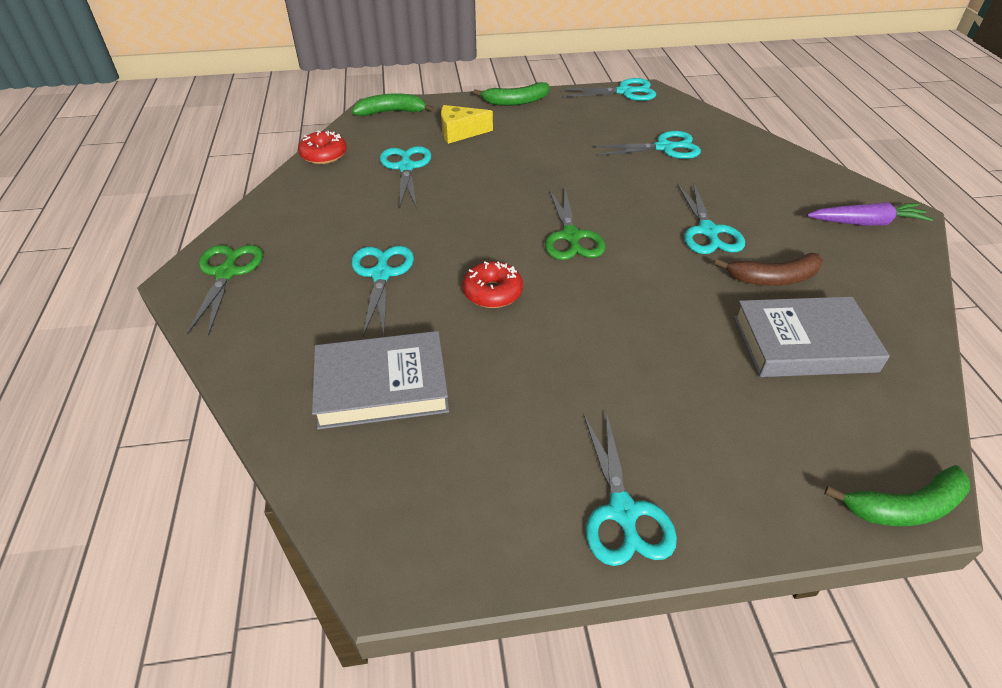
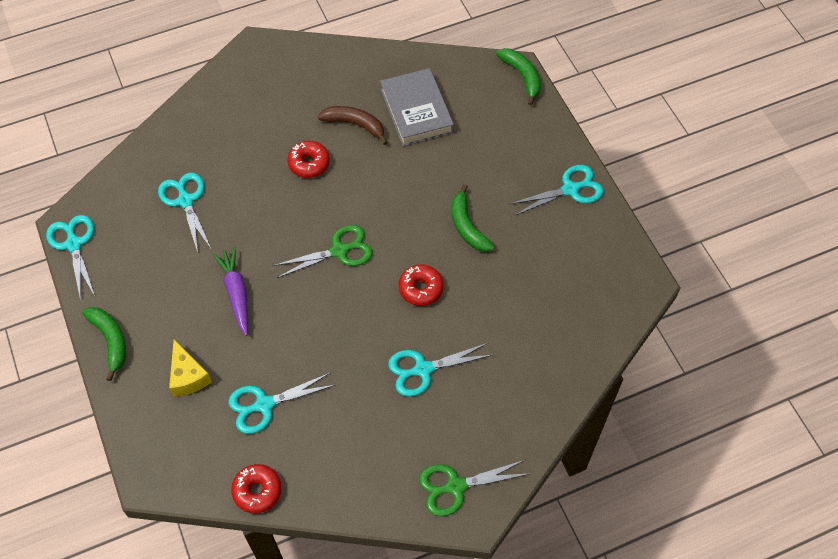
camera: 105 degrees left, 15 degrees up
grey book [312,331,449,429] -> none
green banana [352,93,434,116] -> green banana moved to [451,184,495,252]
turquoise scissors [677,182,745,254] -> red donut [287,141,330,178]
brown banana [714,253,823,286] -> brown banana turned 45 degrees counterclockwise [318,106,388,145]
purple carrot [807,202,933,226] -> purple carrot moved to [213,247,248,336]

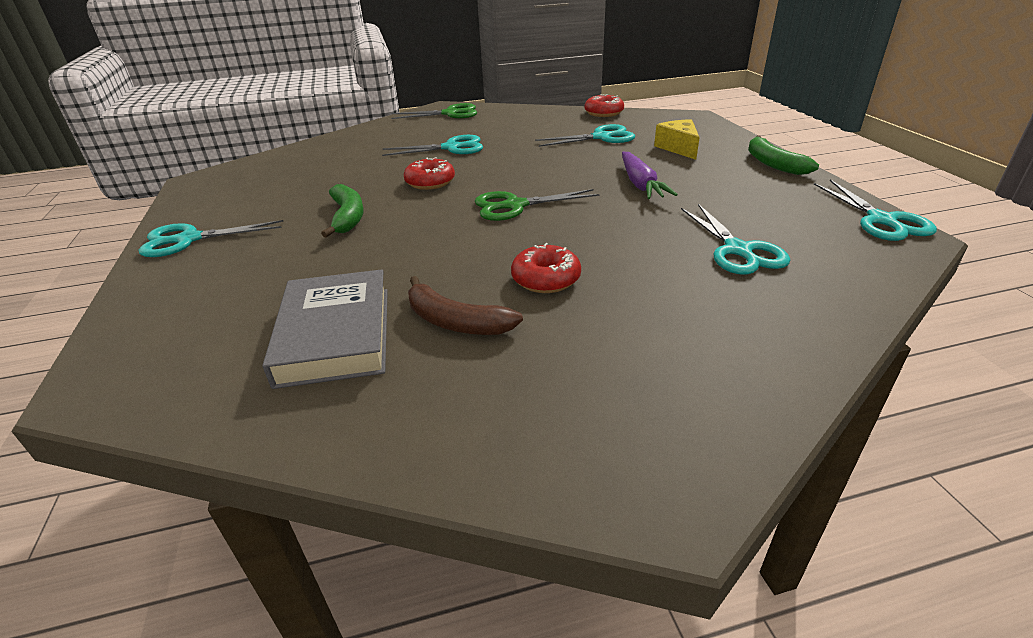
camera: 170 degrees left, 25 degrees down
green banana [496,48,541,105] -> none

